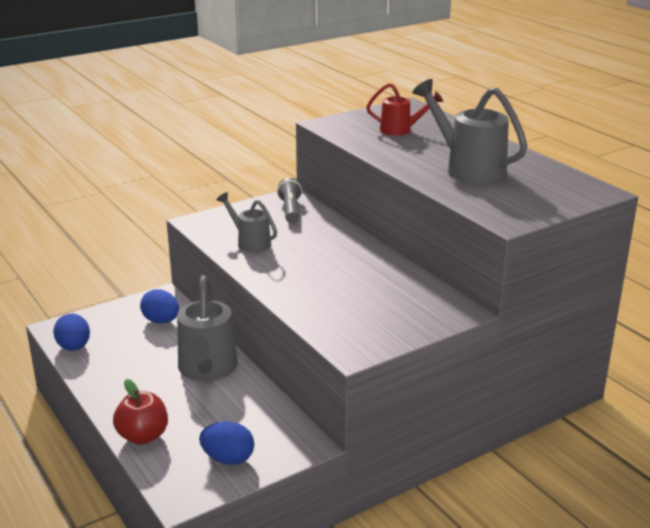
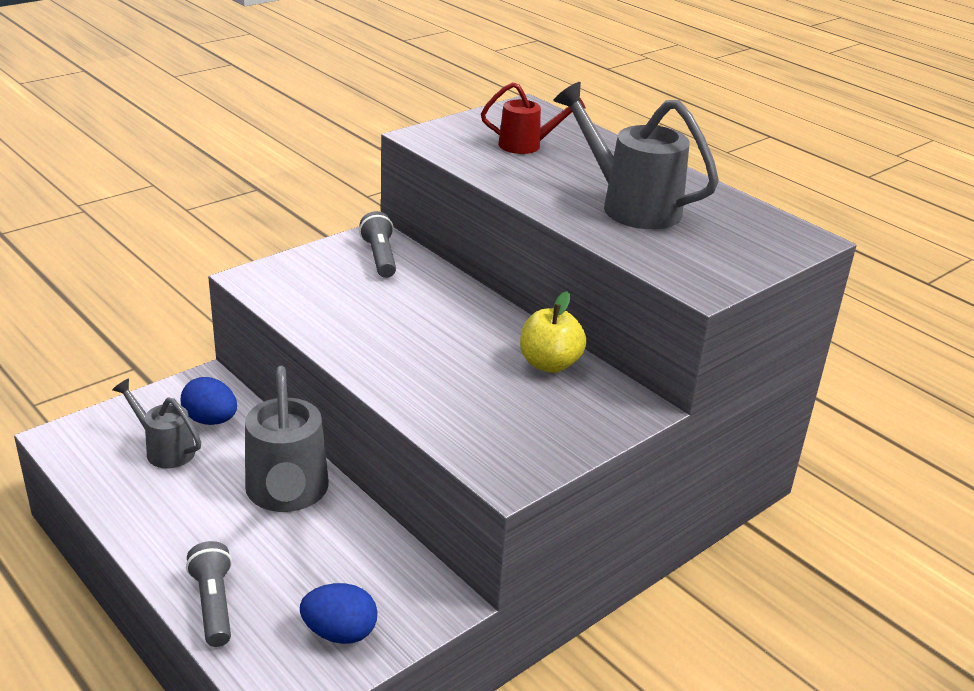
camera: 10 degrees left, 5 degrees up
blue egg [53,314,90,351] -> none
red apple [113,379,168,445] -> grey flashlight [186,541,232,647]
grey watering can [217,192,277,253] -> grey watering can moved to [112,379,201,468]
none -> yellow apple [520,291,587,373]

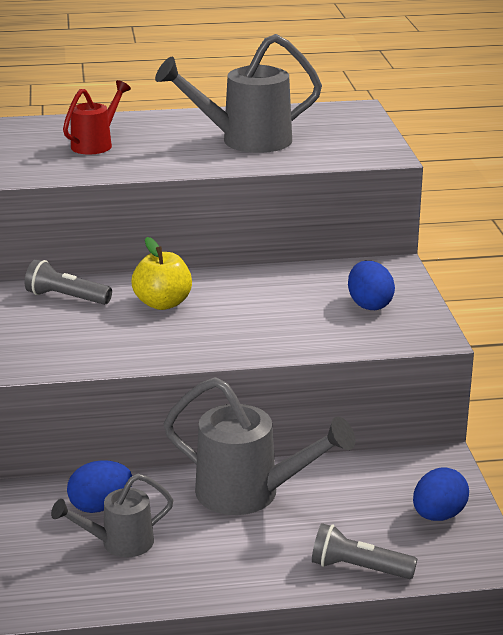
camera: 55 degrees left, 5 degrees down
yellow apple [520,291,587,373] -> yellow apple moved to [132,237,192,310]
none -> blue egg [348,261,395,310]

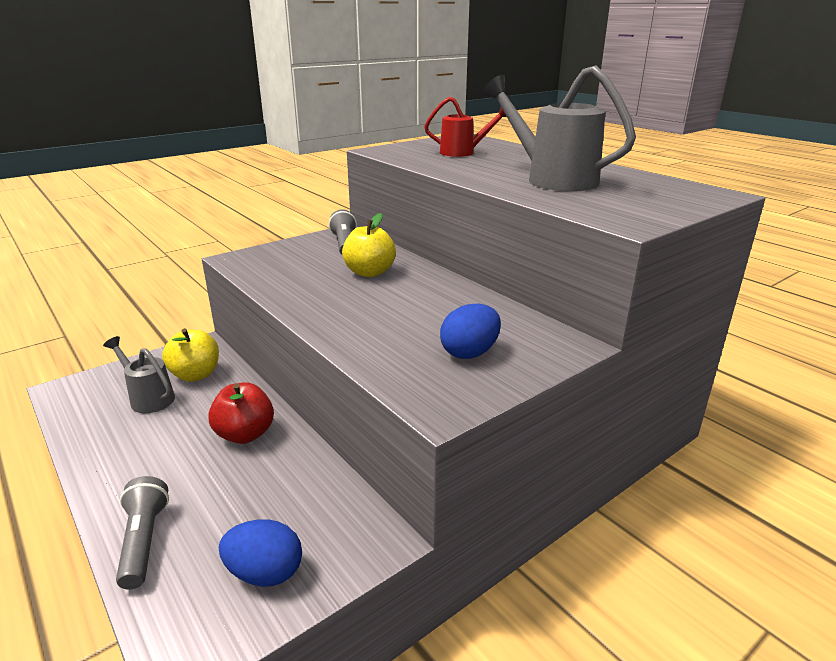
camera: 60 degrees right, 0 degrees up
blue egg [67,460,132,513] -> yellow apple [162,328,219,382]
grey watering can [163,377,355,515] -> red apple [208,382,274,444]

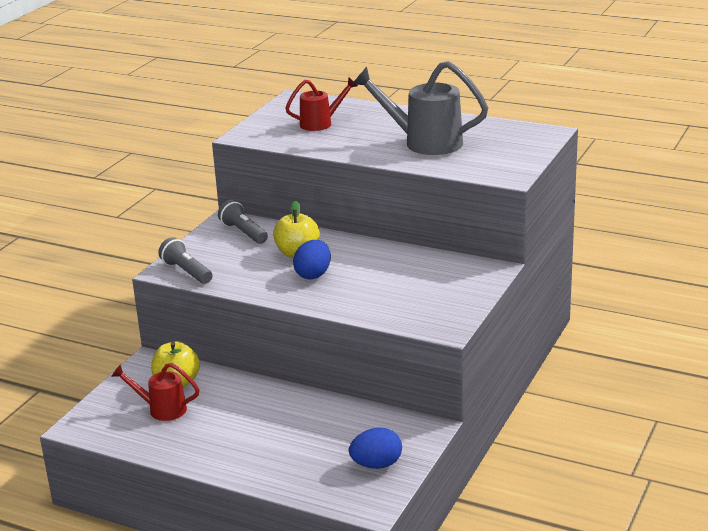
camera: 25 degrees left, 0 degrees up
grey watering can [103,336,175,413] -> red watering can [111,363,200,421]
grey flashlight [116,476,169,589] -> grey flashlight moved to [158,237,212,284]
red apple [208,382,274,444] -> none
blue egg [440,304,501,359] -> blue egg moved to [293,240,331,279]

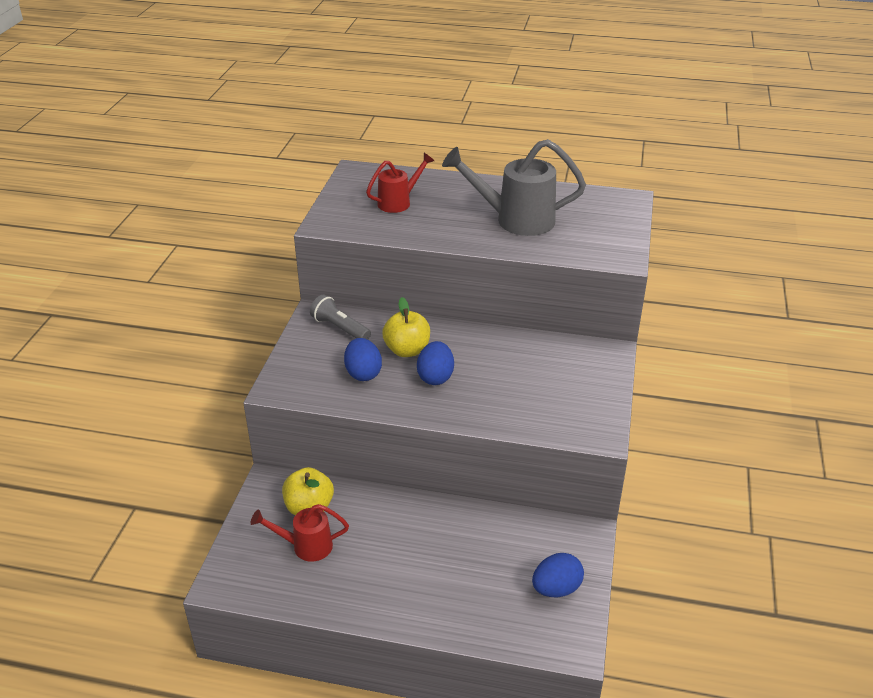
camera: 15 degrees left, 10 degrees up
grey flashlight [158,237,212,284] -> none
none -> blue egg [344,338,382,381]

